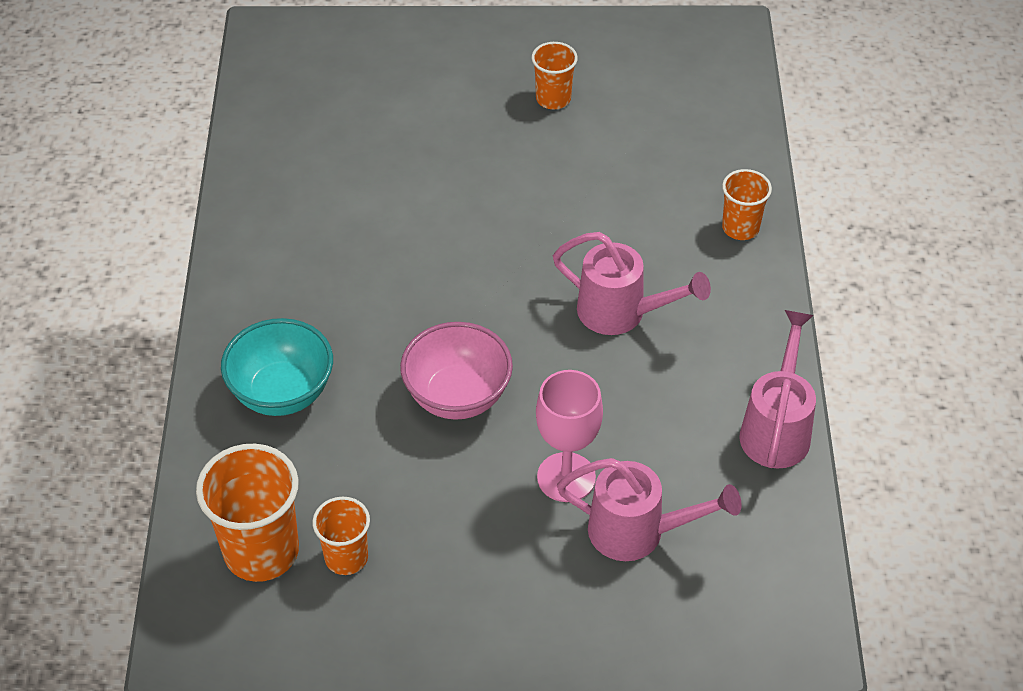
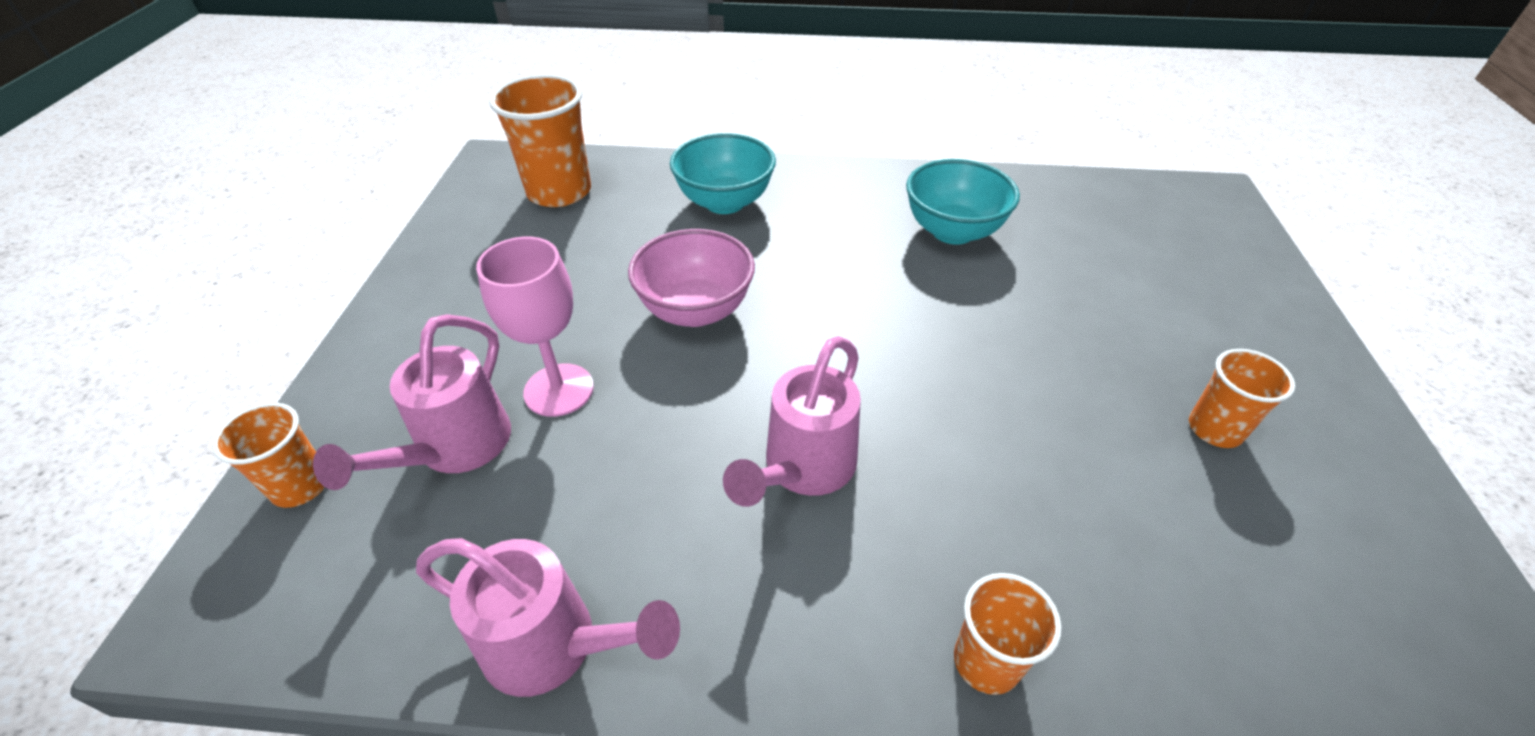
camera: 95 degrees right, 5 degrees down
orange cup [312,497,370,575] -> orange cup moved to [212,403,325,508]
none -> turquoise bowl [906,159,1020,245]

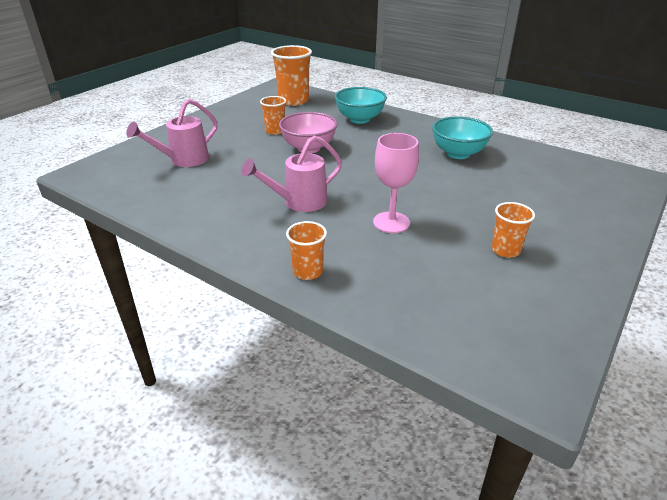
camera: 30 degrees right, 10 degrees down
orange cup [212,403,325,508] -> orange cup moved to [260,96,286,135]
pink watering can [416,538,680,697] -> none
pink goblet [476,237,594,417] -> pink goblet moved to [373,133,419,233]

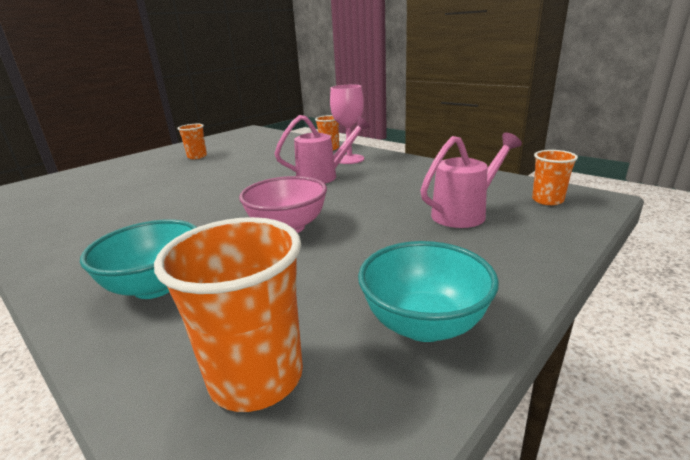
camera: 170 degrees left, 10 degrees down
orange cup [260,96,286,135] -> orange cup moved to [532,150,578,205]
pink goblet [373,133,419,233] -> pink goblet moved to [330,85,364,164]
turquoise bowl [432,116,493,159] -> turquoise bowl moved to [358,241,499,342]

